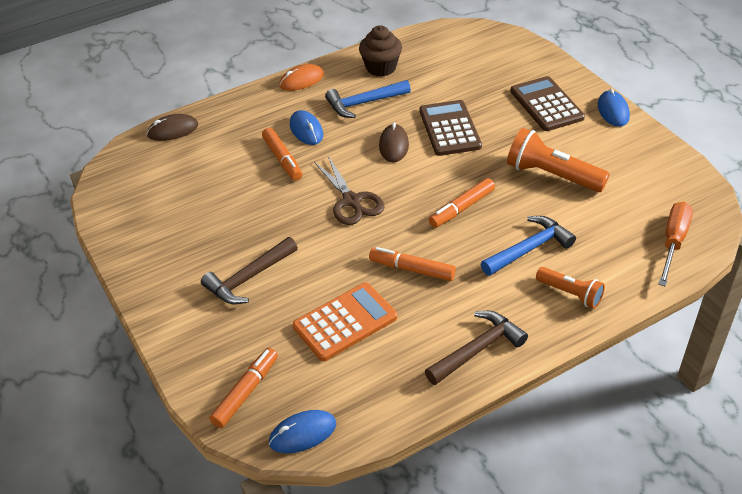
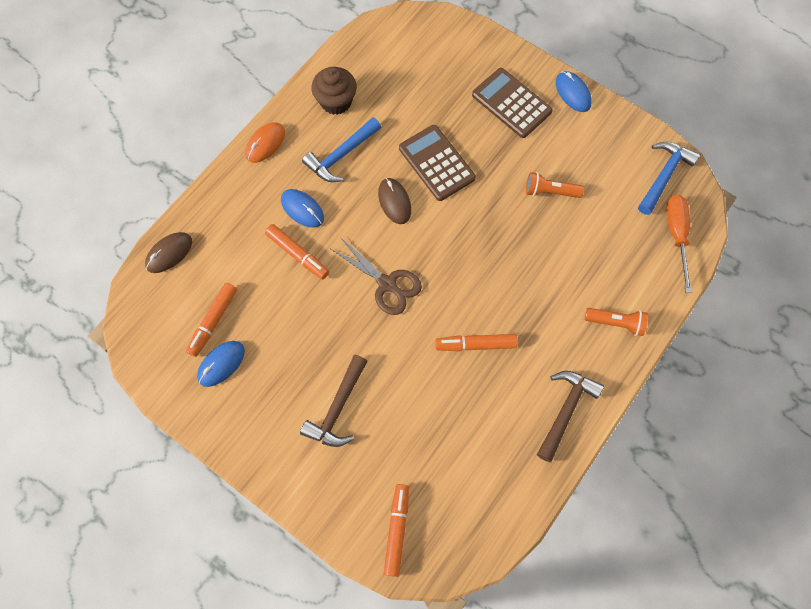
camera: 25 degrees left, 25 degrees up
blue mouse [269,410,336,453] -> blue mouse moved to [197,341,245,387]
orange calculator [293,282,397,361] -> none
orange marker [429,178,495,228] -> orange marker moved to [186,283,237,357]
blue hammer [481,216,576,276] -> blue hammer moved to [638,142,700,215]
orange flashlight [507,128,610,192] -> orange flashlight [526,172,584,198], size x0.60

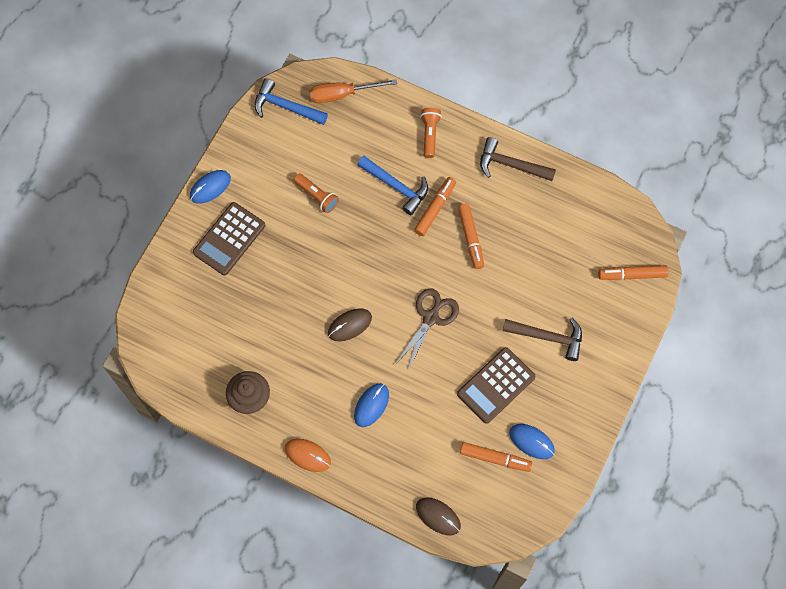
camera: 100 degrees left, 0 degrees up
orange marker [265,224,329,280] -> orange marker moved to [414,177,456,236]
blue hammer [302,117,381,182] -> blue hammer moved to [357,156,428,215]
brown calculator [399,125,476,201] -> brown calculator moved to [457,347,536,424]
orange flashlight [526,172,584,198] -> orange flashlight turned 45 degrees counterclockwise [294,173,339,213]

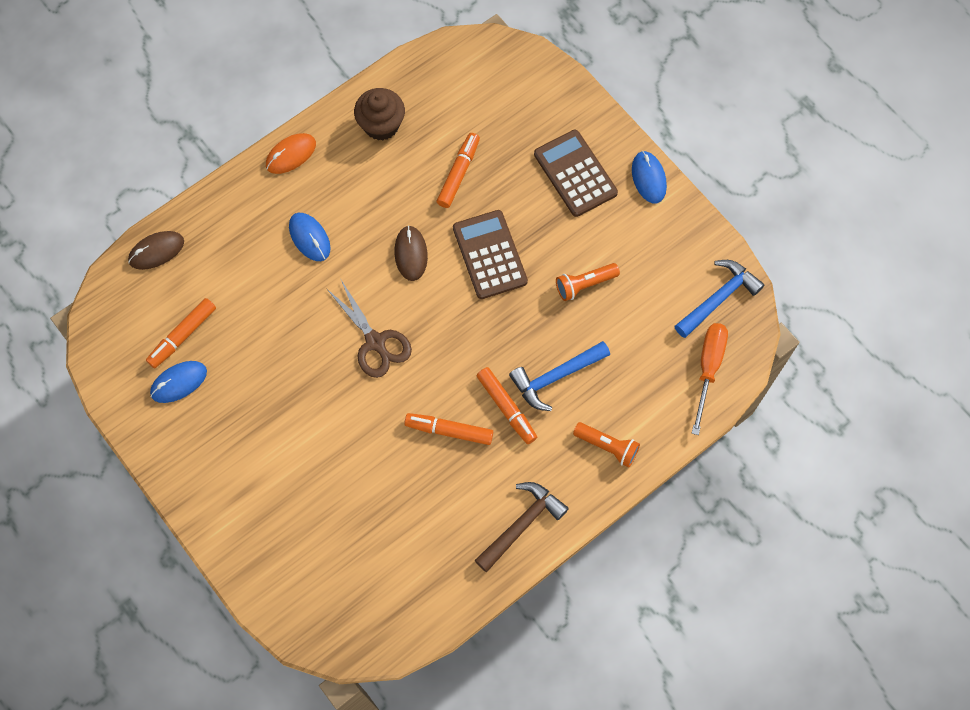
camera: 115 degrees right, 0 degrees up
brown calculator [457,347,536,424] -> brown calculator moved to [453,210,528,299]
brown hammer [503,318,582,361] -> none
orange marker [598,265,669,280] -> orange marker moved to [437,133,480,208]

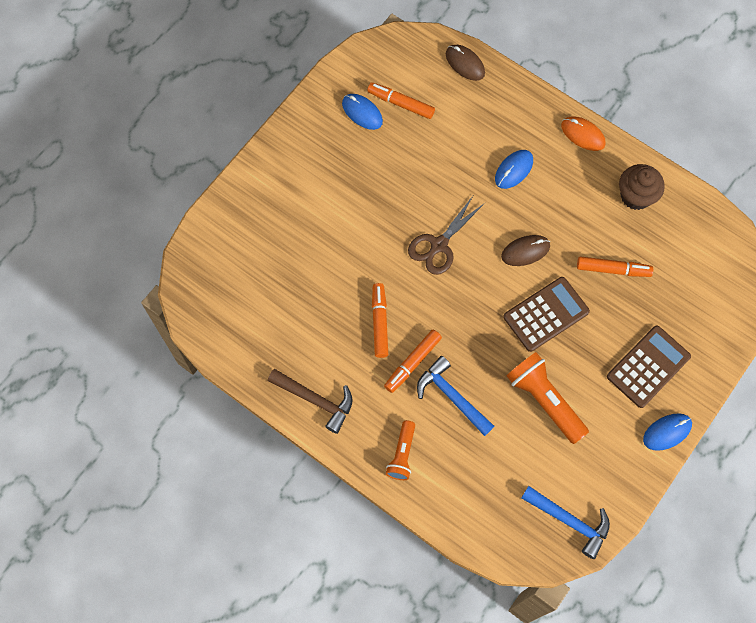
camera: 75 degrees right, 0 degrees up
orange flashlight [556,263,620,301] -> orange flashlight [507,352,589,444], size x1.66
orange screwdriver [692,323,728,435] -> none

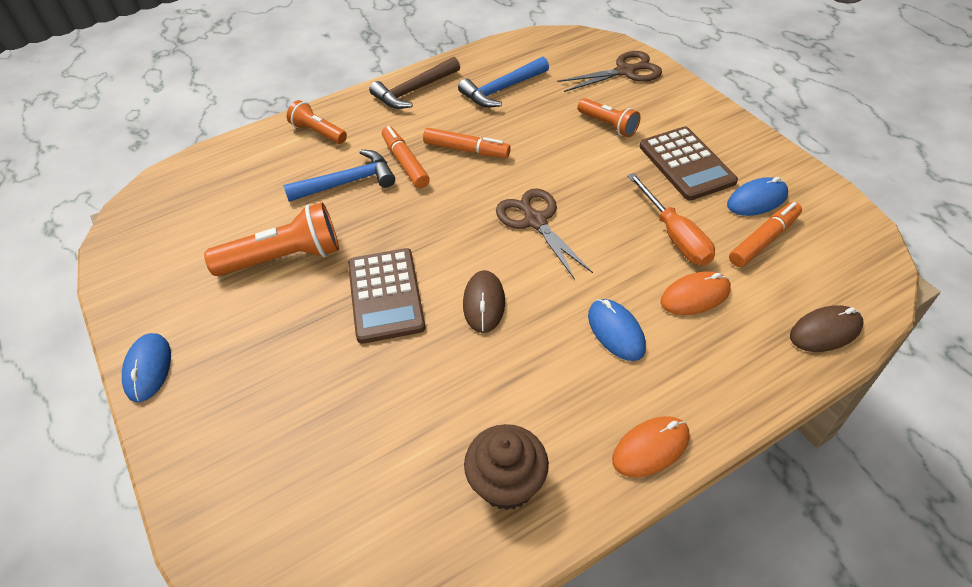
camera: 115 degrees right, 20 degrees down
blue hammer [521,486,610,559] -> blue hammer moved to [458,57,549,107]
orange marker [577,256,653,277] -> none
brown calculator [607,325,691,408] -> brown calculator moved to [639,126,738,201]
none -> brown scissors [557,51,662,92]
none -> orange flashlight [577,98,640,137]
none -> orange screwdriver [628,173,715,265]
none -> orange mouse [660,272,731,315]

